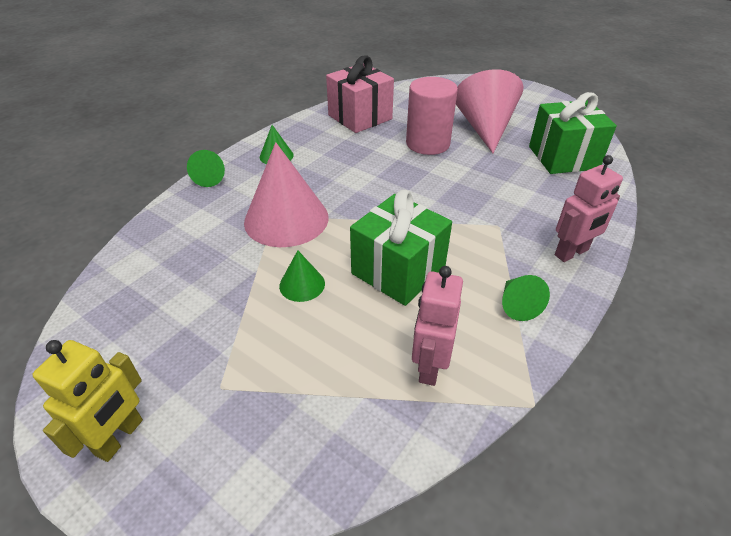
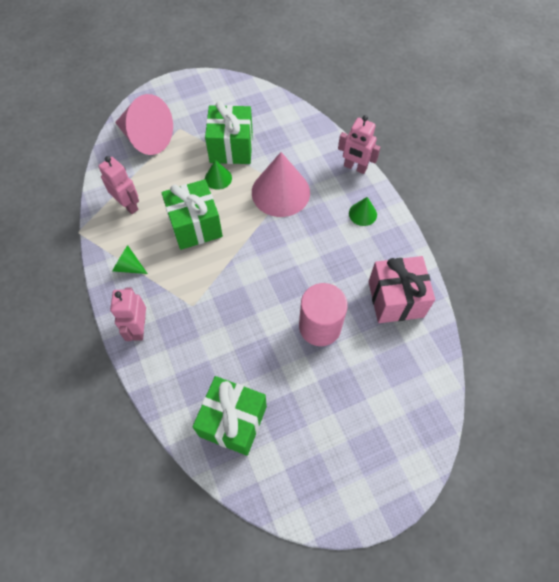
camera: 120 degrees right, 20 degrees up
yellow robot [32,340,143,462] -> none
green cone [187,150,225,187] -> pink robot [338,115,381,174]
pink cone [456,69,524,153] -> pink cone moved to [115,94,173,155]
none -> green gift [205,101,253,164]

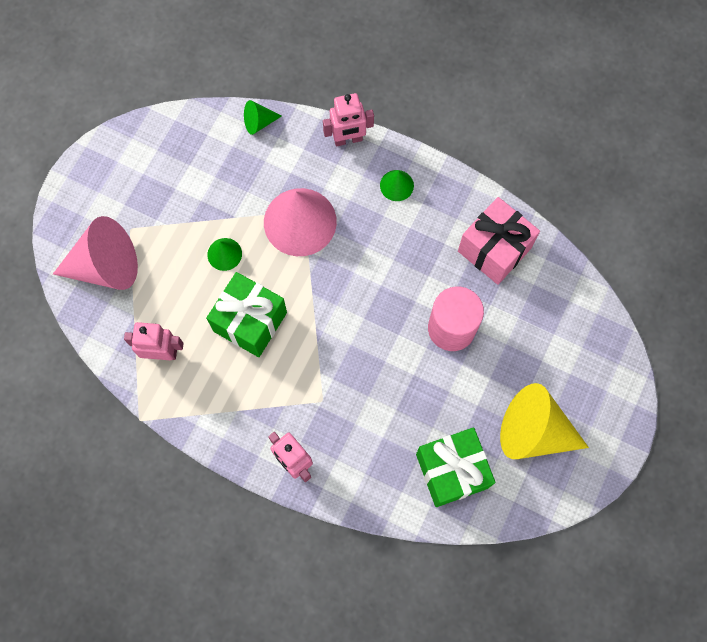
camera: 40 degrees left, 10 degrees up
green cone [112,246,148,274] -> green cone moved to [244,100,282,135]
green gift [205,101,253,164] -> none
none -> yellow cone [500,383,589,459]

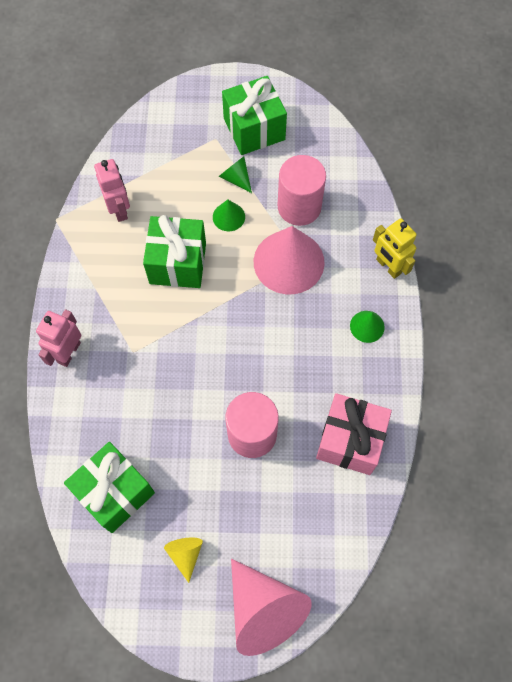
camera: 65 degrees right, 5 degrees down
pink cone [53,216,138,290] -> pink cone moved to [231,558,311,656]
green cone [244,100,282,135] -> green cone moved to [219,157,252,193]
pink robot [323,93,374,146] -> yellow robot [373,218,417,279]
yellow cone [500,383,589,459] -> yellow cone [164,537,203,583], size x0.47
none -> green gift [222,76,287,155]
none -> pink cylinder [278,155,326,226]

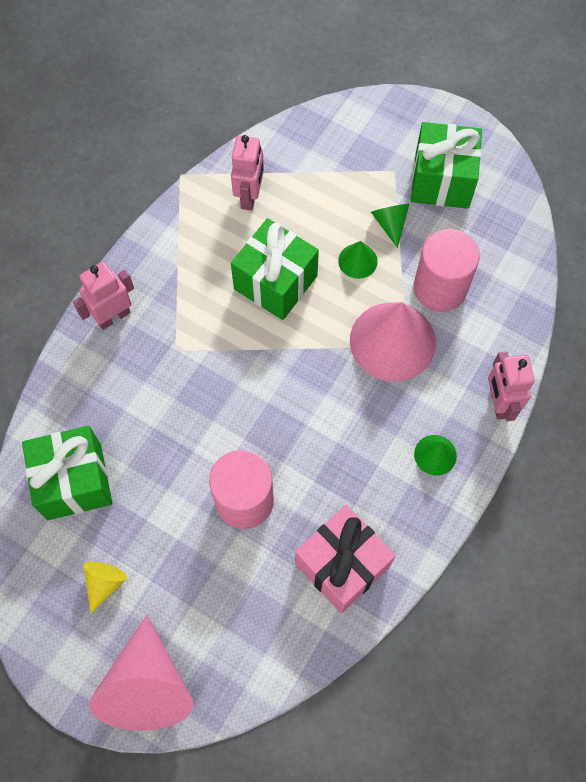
camera: 30 degrees right, 0 degrees up
yellow robot [373,218,417,279] -> pink robot [488,352,535,421]

